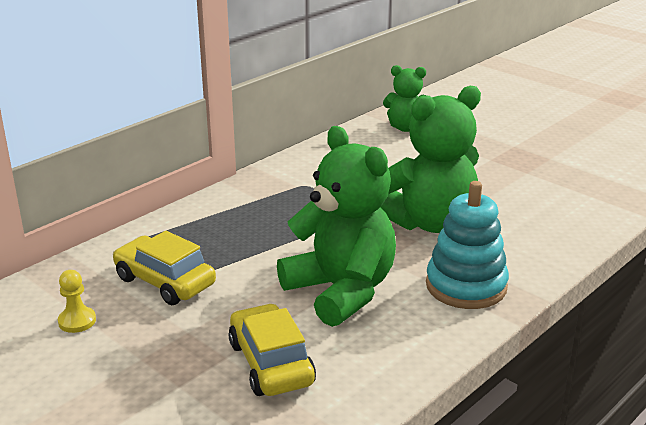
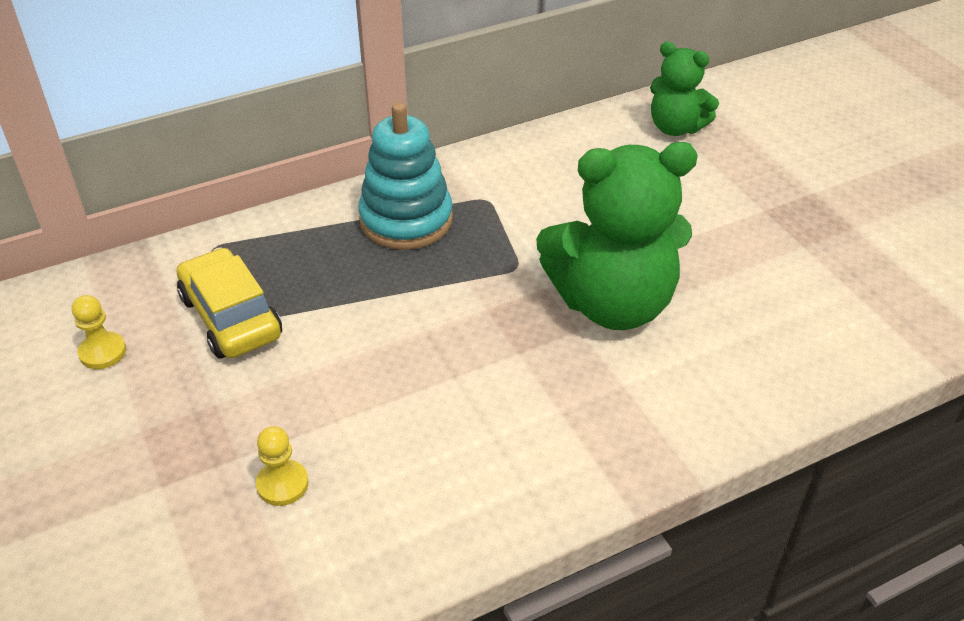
camera: 20 degrees right, 15 degrees up
yellow car [228,303,316,396] -> yellow pawn [256,426,309,506]
green teddy bear [277,126,396,327] -> none
turquoise stacking toy [426,181,509,309] -> turquoise stacking toy moved to [358,103,453,250]

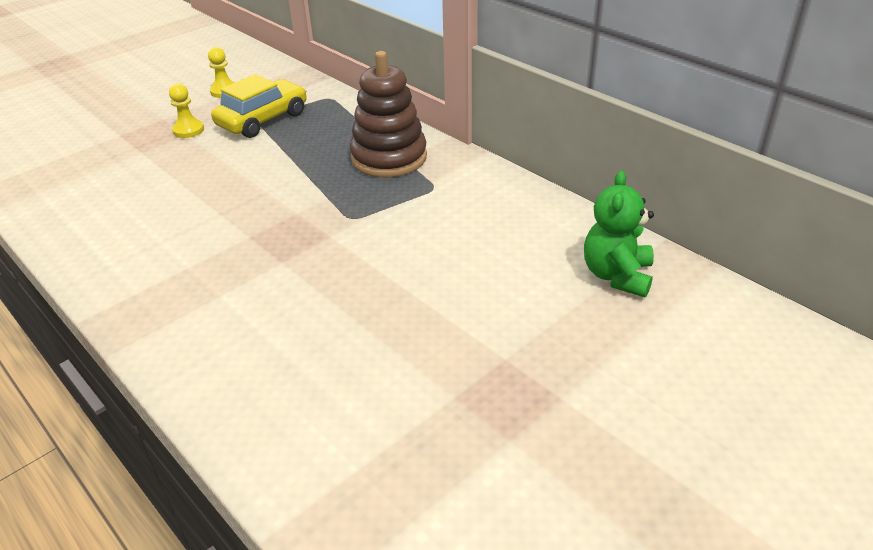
camera: 75 degrees right, 5 degrees down
yellow pawn [256,426,309,506] -> yellow pawn moved to [169,83,204,138]
turquoise stacking toy [358,103,453,250] -> brown stacking toy [350,51,427,177]
green teddy bear [536,142,698,330] -> none

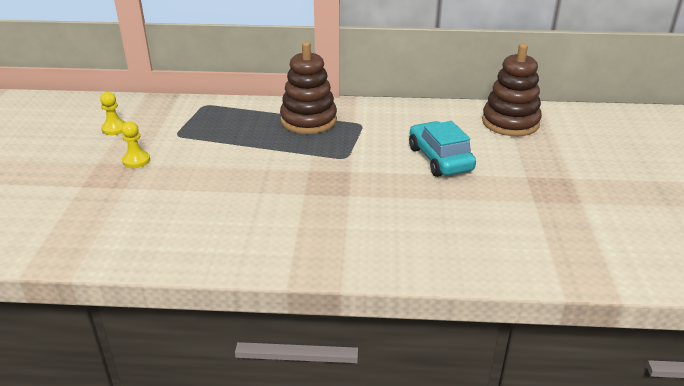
camera: 45 degrees left, 5 degrees down
yellow car [211,74,307,138] -> none
green teddy bear [584,171,654,297] -> brown stacking toy [482,44,542,136]
none -> turquoise car [409,121,476,177]

